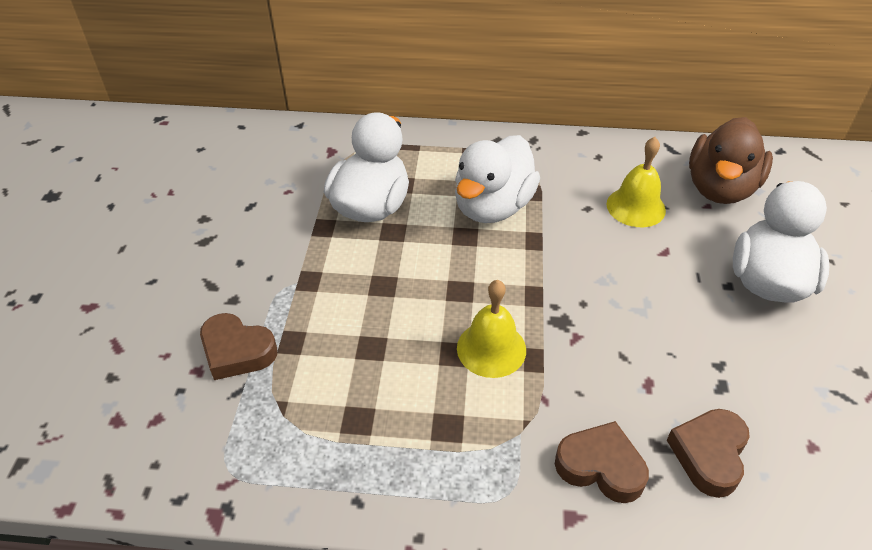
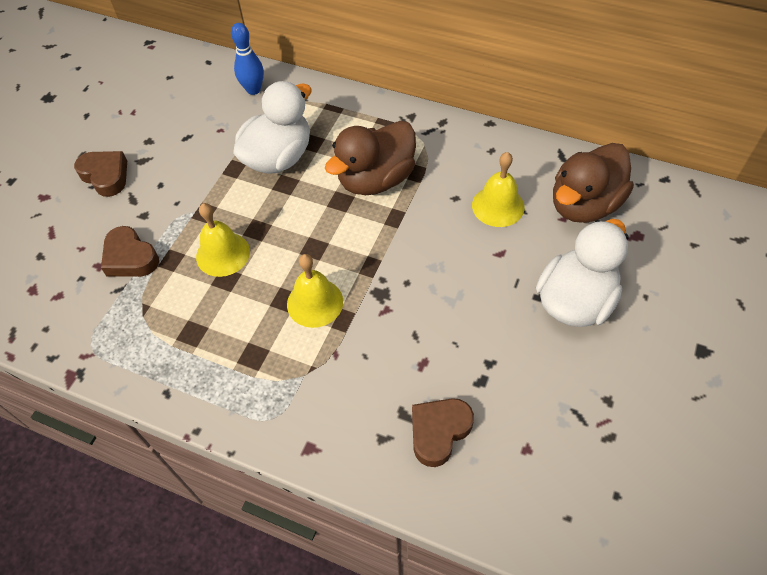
camera: 20 degrees right, 10 degrees up
white duck [455,135,540,223] -> brown duck [325,121,416,195]
brown heart [555,421,649,503] -> brown heart moved to [74,151,127,197]
none -> yellow bell [196,203,250,277]
none -> blue bowling pin [231,23,264,95]

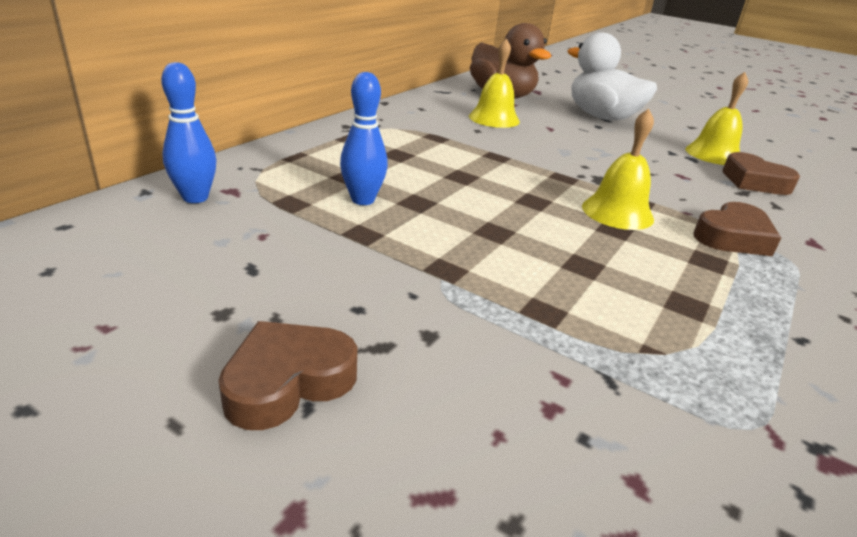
camera: 85 degrees left, 25 degrees down
brown heart [101,226,159,277] -> brown heart moved to [693,202,781,256]
yellow bell [196,203,250,277] -> yellow bell moved to [685,72,748,165]
white duck [233,81,312,174] -> blue bowling pin [340,72,388,205]
brown duck [325,121,416,195] -> none

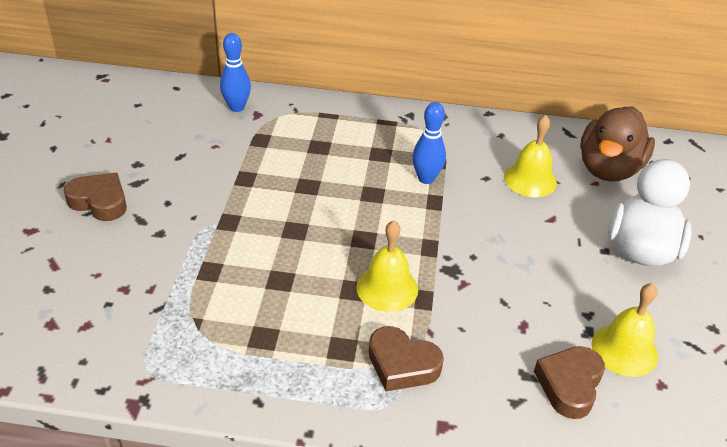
camera: 65 degrees right, 10 degrees up
blue bowling pin [340,72,388,205] -> blue bowling pin moved to [412,102,446,184]

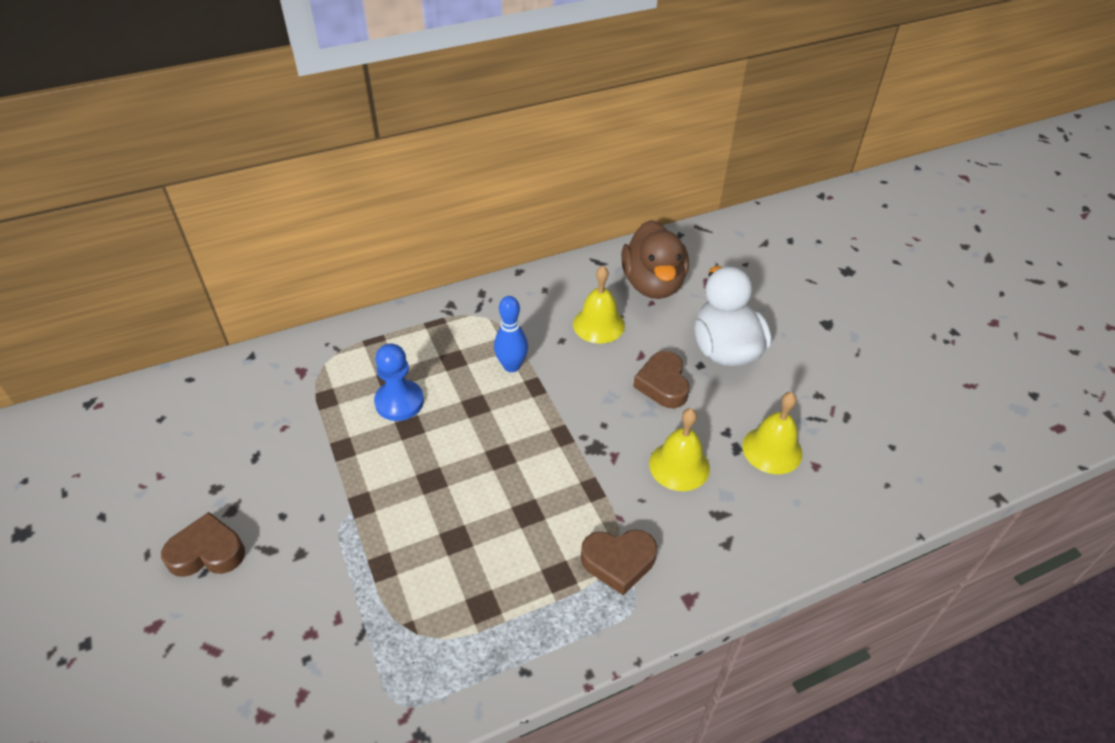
camera: 30 degrees left, 5 degrees up
blue bowling pin [220,33,251,112] -> none
yellow bell [356,220,418,312] -> yellow bell moved to [649,408,710,491]
brown heart [534,346,605,419] -> brown heart moved to [633,351,689,408]
none -> blue pawn [374,343,424,421]

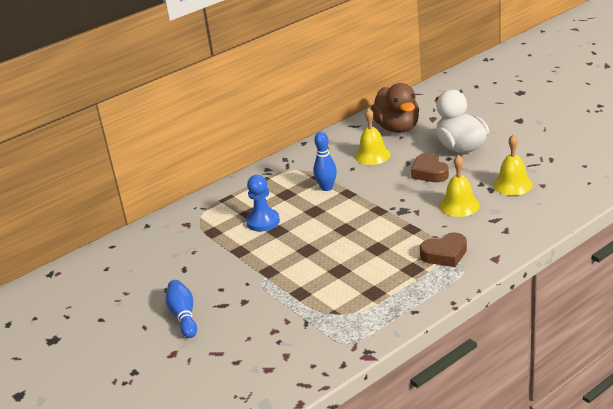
camera: 10 degrees left, 15 degrees down
brown heart [161,512,245,577] -> blue bowling pin [166,280,197,338]

